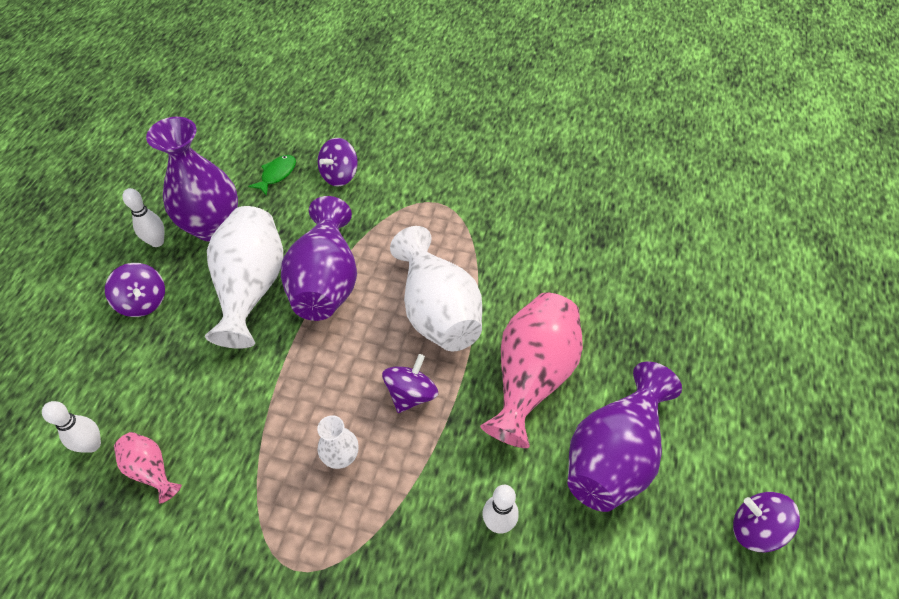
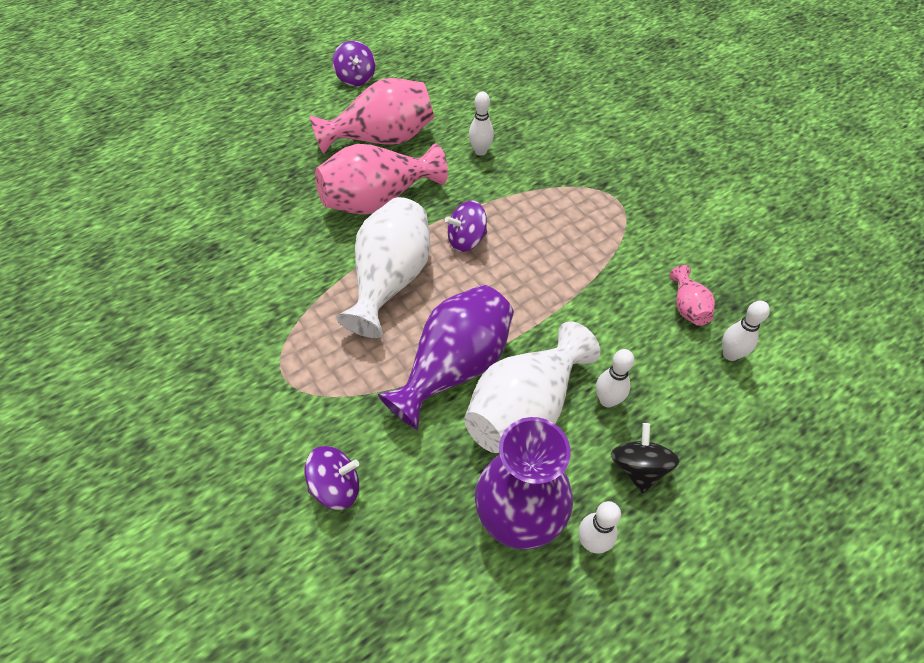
camera: 140 degrees left, 0 degrees up
purple spinning top [105,263,165,317] -> black spinning top [611,423,680,493]
green fish [248,155,296,196] -> none
white vase [317,415,359,469] -> none
purple vase [568,361,682,512] -> pink vase [310,78,434,154]
none -> white bowling pin [596,349,634,407]

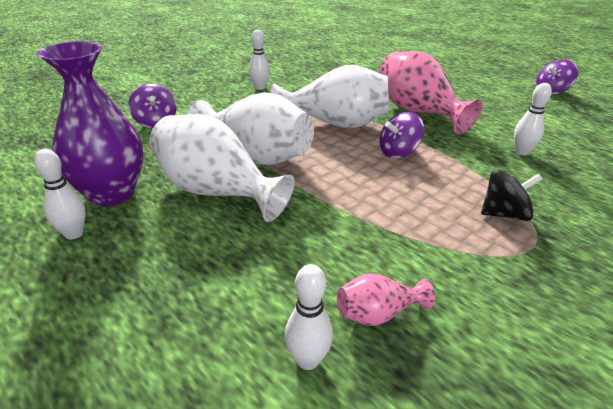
camera: 80 degrees right, 20 degrees down
pink vase [310,78,434,154] -> none
purple vase [378,285,514,430] -> white vase [187,92,314,165]
purple spinning top [445,200,487,252] -> purple spinning top turned 90 degrees counterclockwise [379,112,424,158]
white bowling pin [596,349,634,407] -> white bowling pin moved to [249,30,270,90]
black spinning top [611,423,680,493] -> black spinning top moved to [481,170,543,221]

